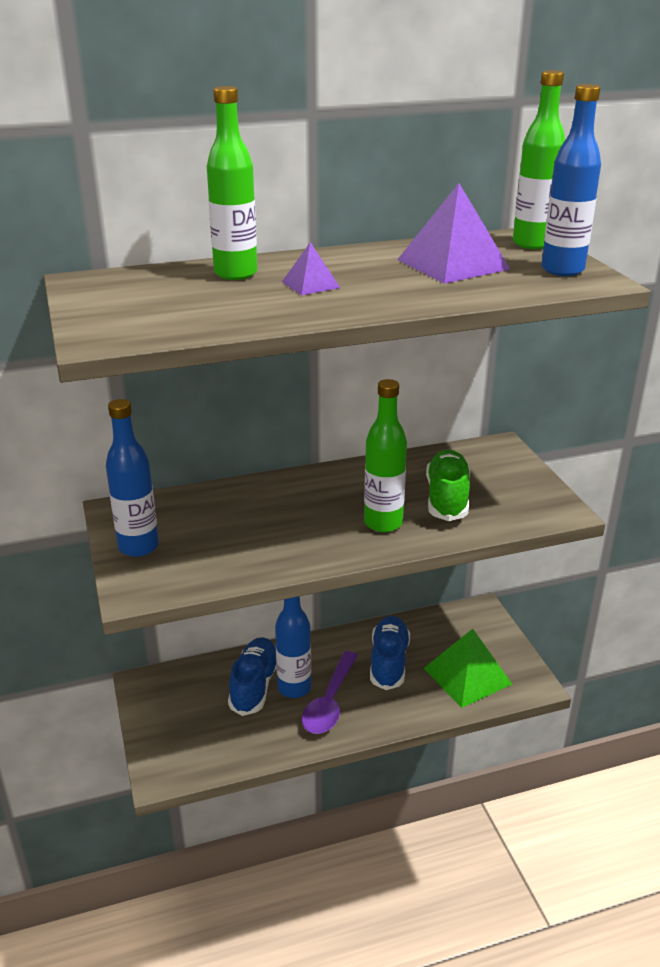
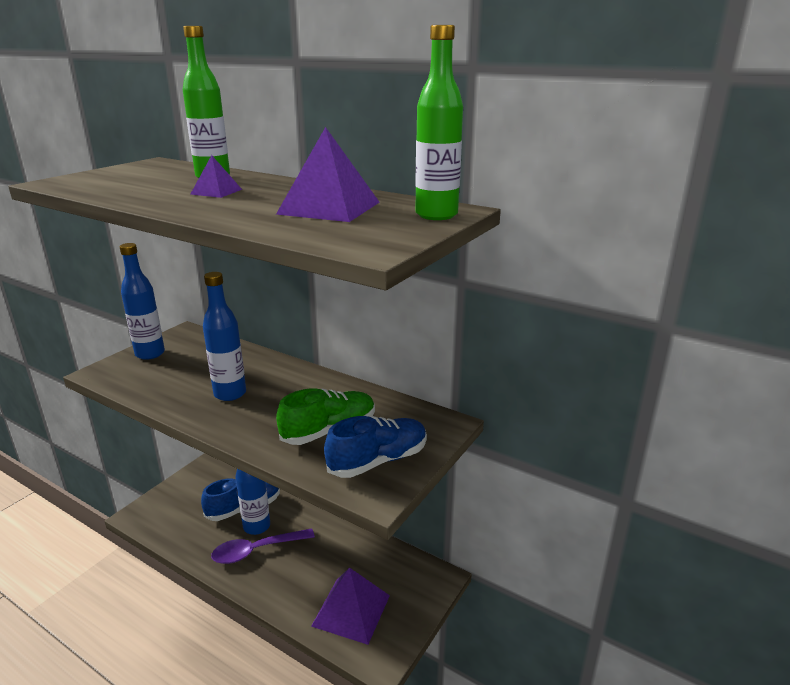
camera: 50 degrees right, 5 degrees down
green bottle [364,379,407,532] -> none
blue shoe [370,616,410,690] -> blue shoe moved to [324,416,427,478]
green pyramid [424,629,512,708] -> purple pyramid [311,567,390,645]
blue bottle [541,84,601,276] -> blue bottle moved to [203,272,246,401]

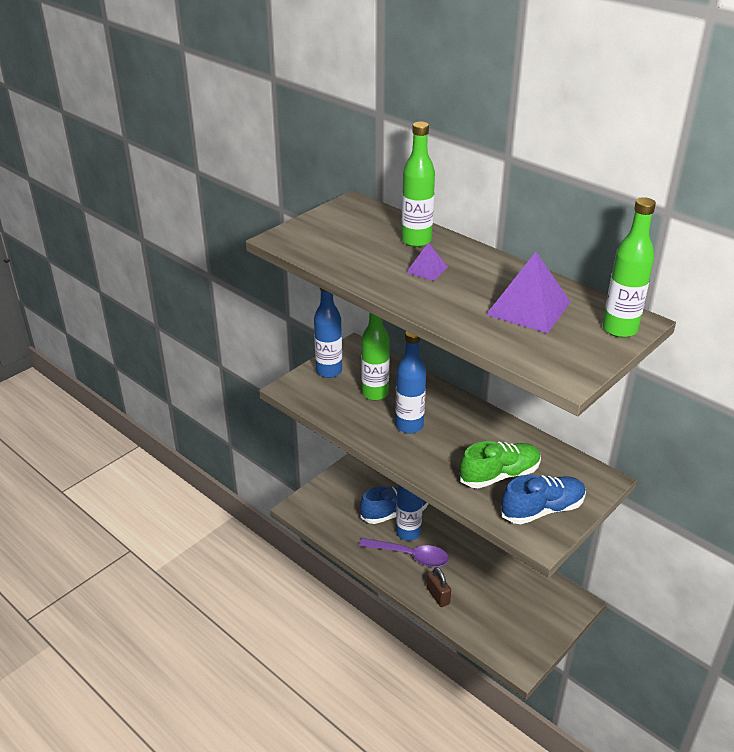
camera: 10 degrees right, 10 degrees up
purple spoon [211,528,315,564] -> purple spoon turned 150 degrees counterclockwise [359,538,449,567]
purple pyramid [311,567,390,645] -> none
none -> green bottle [361,313,390,400]
none -> brown padlock [426,567,451,607]

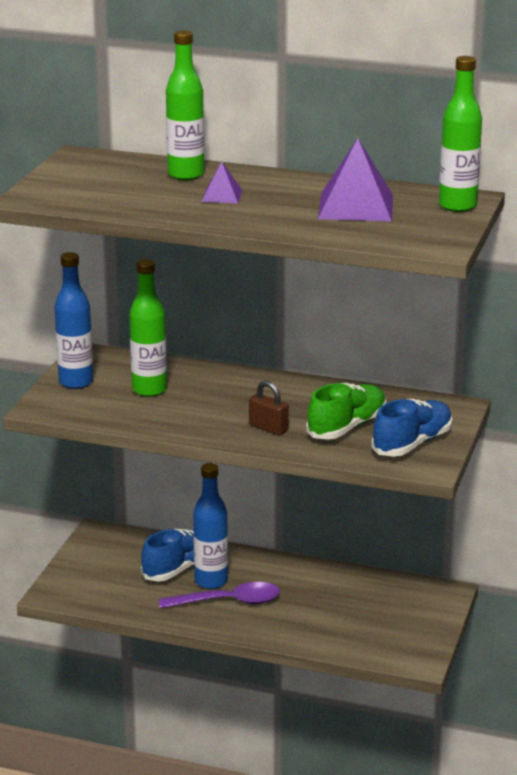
camera: 25 degrees left, 10 degrees down
blue bottle [395,331,426,434] -> none
brown padlock [426,567,451,607] -> brown padlock moved to [249,380,289,435]

